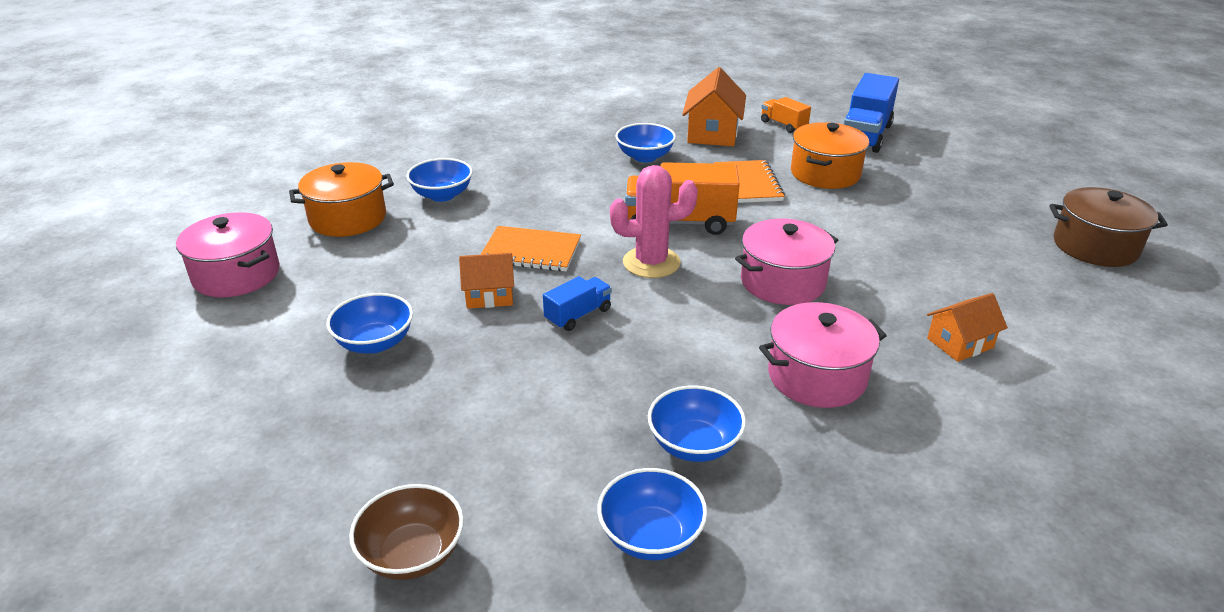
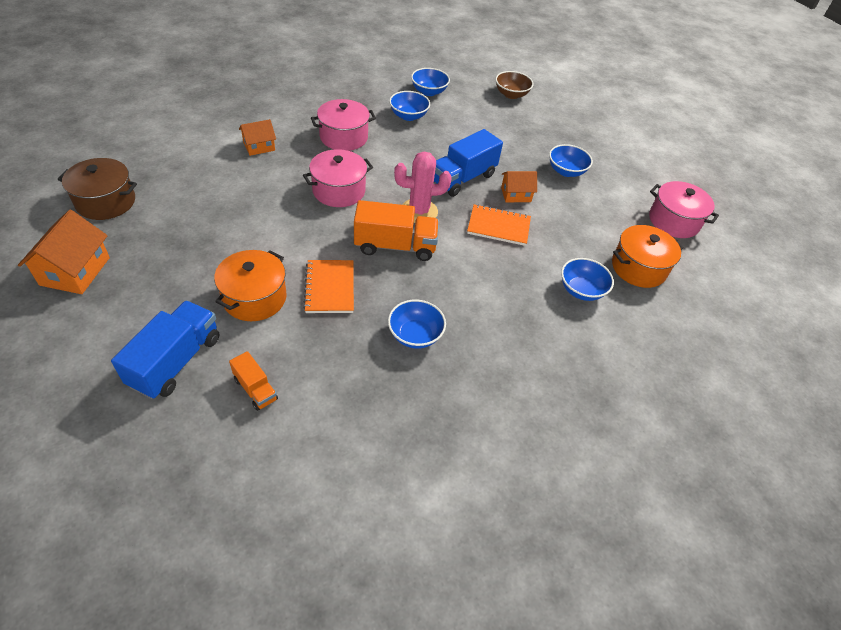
camera: 175 degrees right, 15 degrees up
blue truck [543,276,612,331] -> blue truck [434,129,503,197], size x1.85
orange house [682,67,746,146] -> orange house moved to [18,210,110,294]

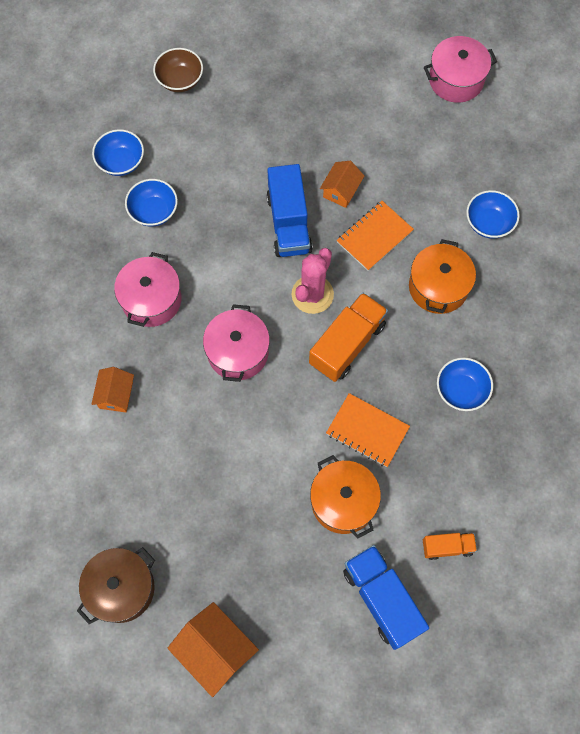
camera: 50 degrees left, 20 degrees up
blue bowl [549,144,593,177] -> none
orange pot [612,225,683,288] -> orange pot moved to [409,239,476,314]

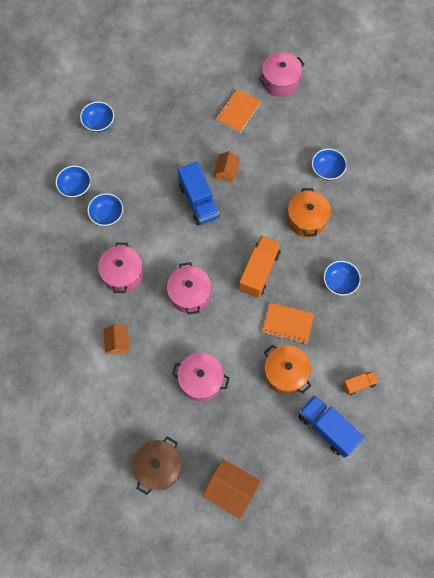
camera: 15 degrees left, 0 degrees up
brown bowl [153,48,203,92] -> blue bowl [80,101,114,132]
pink cactus [292,248,334,314] -> none
orange notebook [337,201,414,271] -> orange notebook moved to [216,89,261,133]
none -> pink pot [172,353,230,401]

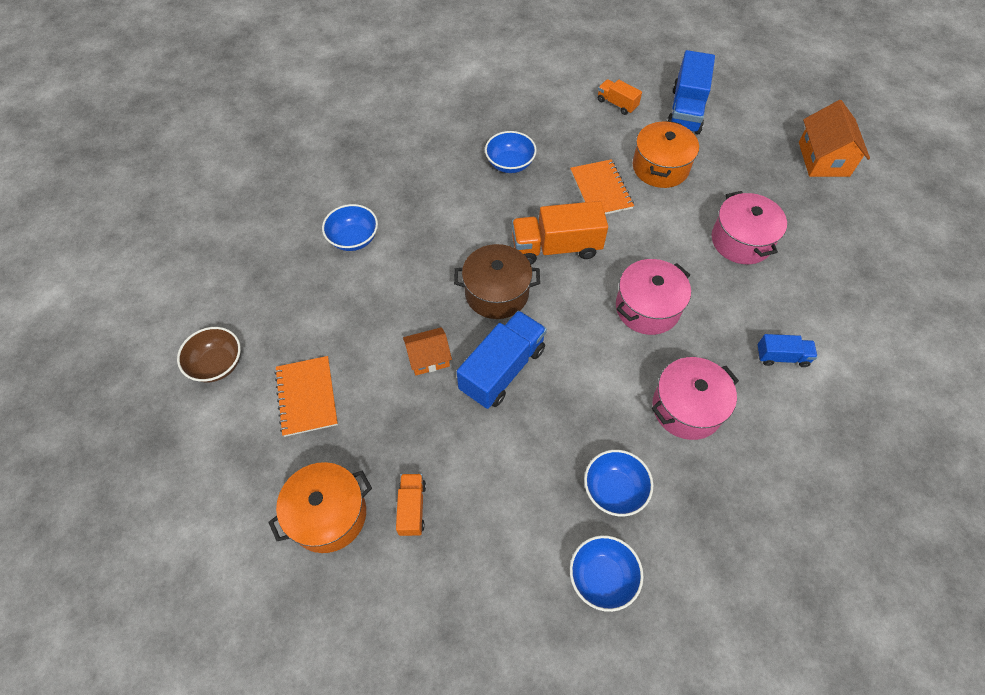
camera: 120 degrees left, 10 degrees down
blue bowl [80,101,114,132] -> none
orange house [103,324,129,354] -> blue truck [757,334,818,367]
brown pot [132,436,181,495] -> brown pot moved to [454,244,540,319]
orange notebook [216,89,261,133] -> orange notebook turned 75 degrees clockwise [275,356,338,437]
pink pot [259,52,305,97] -> brown bowl [177,327,241,382]
orange pot [287,188,331,237] -> orange pot moved to [268,462,372,553]
none -> orange truck [396,474,426,536]

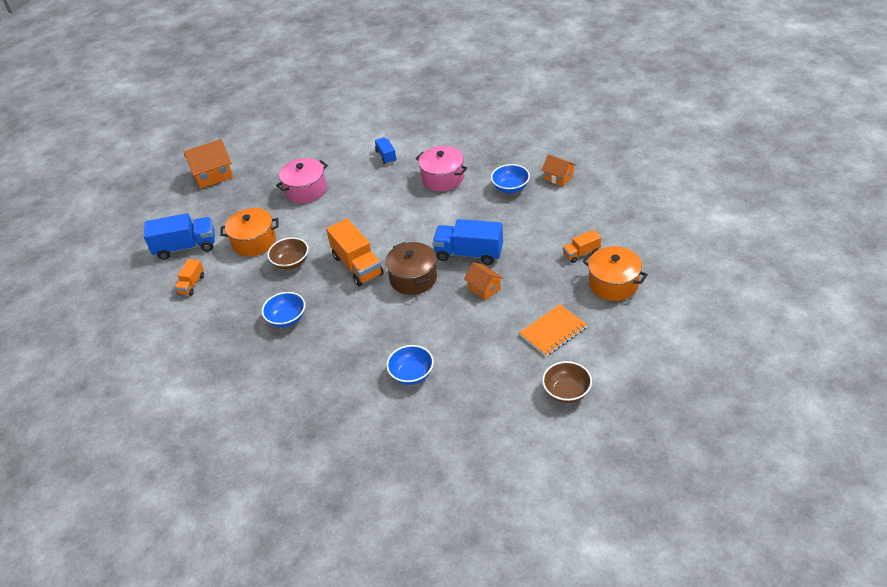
camera: 110 degrees left, 15 degrees down
orange notebook [570,159,634,214] -> brown bowl [267,237,308,270]
blue bowl [570,535,644,612] -> orange house [542,154,576,187]
pink pot [616,259,691,335] -> none

